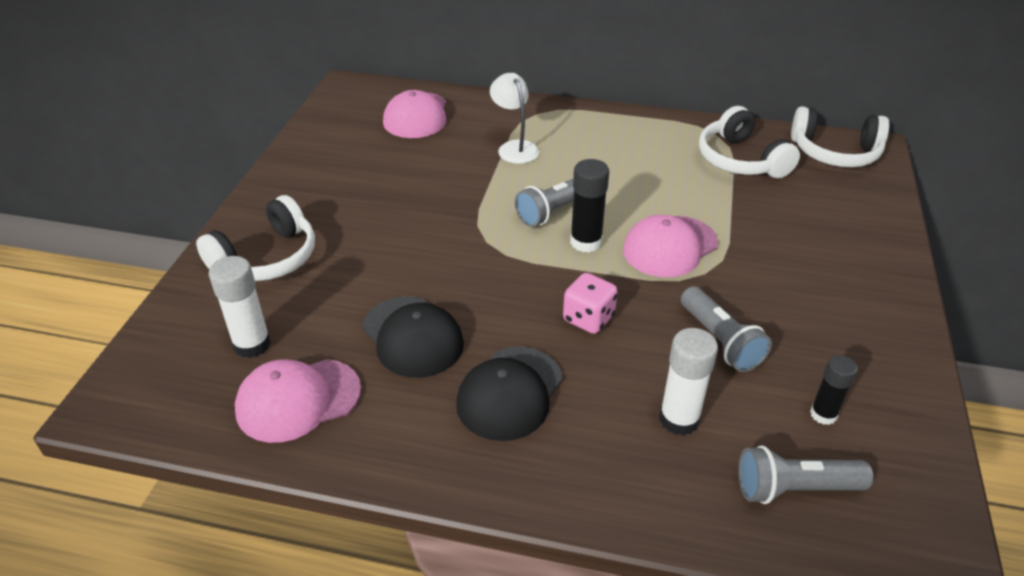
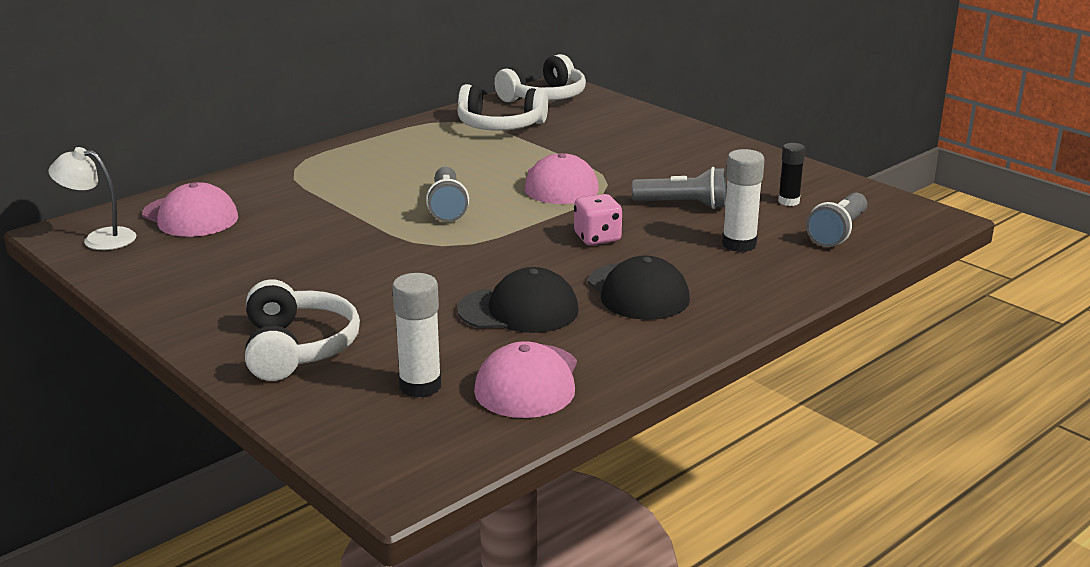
camera: 55 degrees left, 15 degrees down
white lamp [490,73,539,164] -> white lamp moved to [48,147,136,250]
black glue stick [570,159,609,252] -> none

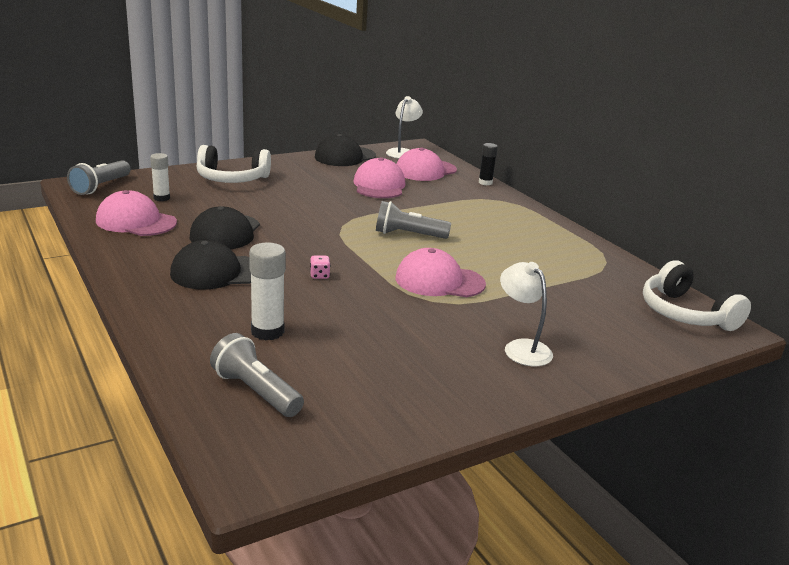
camera: 100 degrees right, 0 degrees up
white glue stick [392,273,441,398] -> white glue stick [150,153,170,201], size x0.66
white headphones [457,84,548,131] -> none
pink dice [574,194,622,245] -> pink dice [310,256,331,279], size x0.56
grey flashlight [632,167,726,209] -> grey flashlight moved to [67,160,131,195]
black glue stick [778,143,805,206] -> black glue stick moved to [479,143,498,185]
none -> black cap [315,134,376,166]
none -> pink cap [353,157,405,198]
none -> white lamp [500,262,553,366]

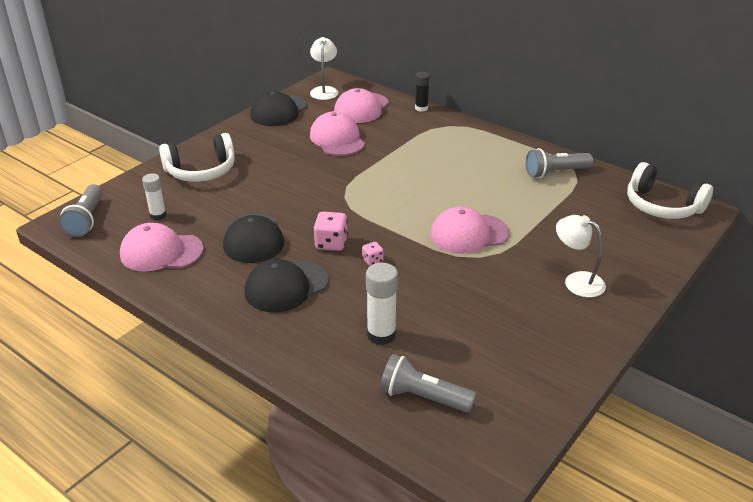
camera: 20 degrees left, 10 degrees up
grey flashlight [376,201,451,239] -> grey flashlight moved to [526,148,593,178]
none -> pink dice [314,212,348,251]

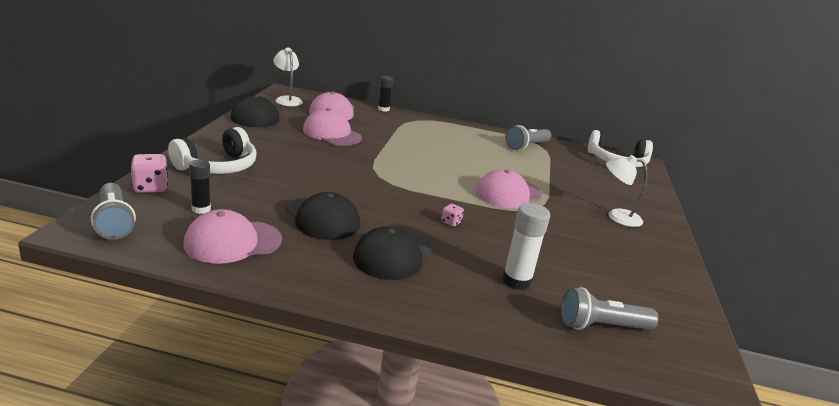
camera: 30 degrees left, 10 degrees down
white glue stick [142,173,166,220] -> black glue stick [189,160,211,214]
pink dice [314,212,348,251] -> pink dice moved to [131,154,168,193]

